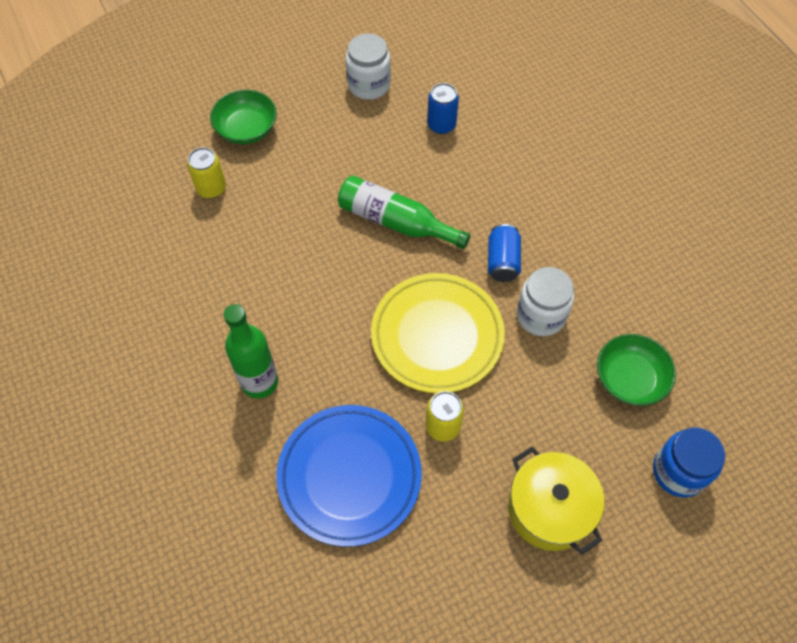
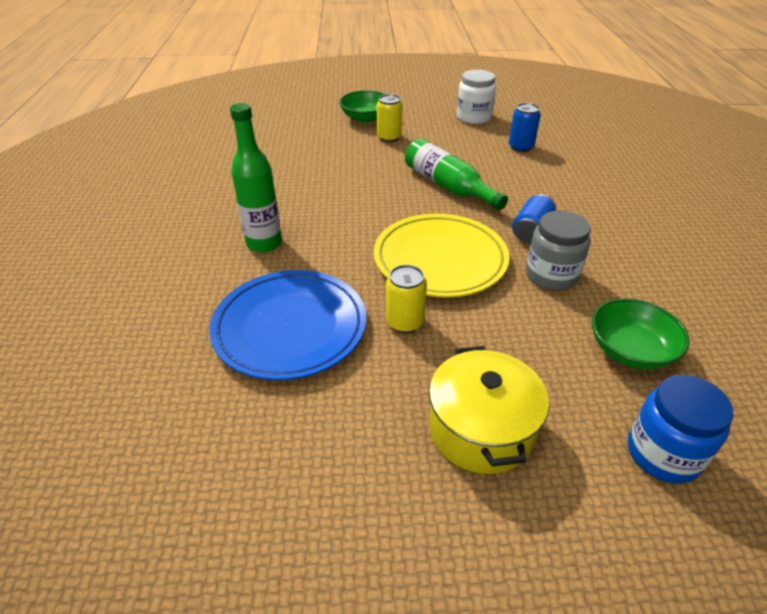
camera: 25 degrees right, 20 degrees down
yellow can [187,147,226,198] -> yellow can moved to [377,94,402,142]
white jar [517,267,574,336] -> grey jar [526,211,591,291]

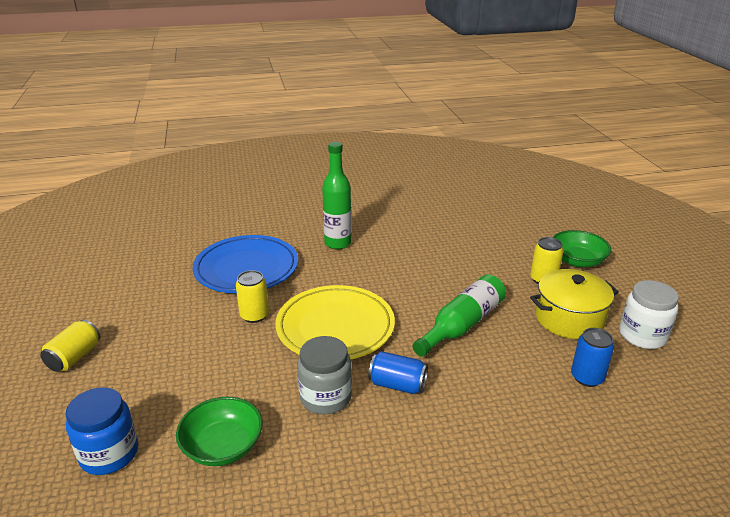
camera: 80 degrees right, 10 degrees down
yellow pot [429,346,549,474] -> yellow pot moved to [530,269,619,339]
none -> yellow can [40,320,100,372]

